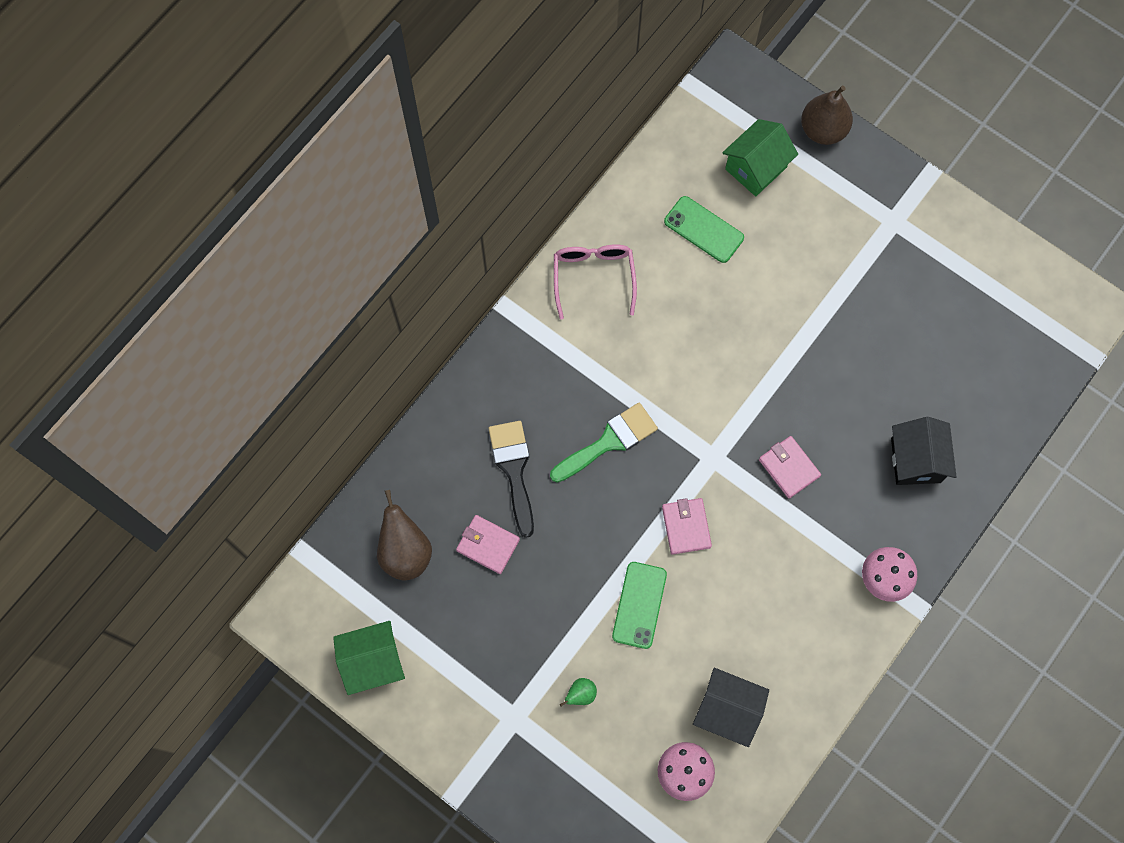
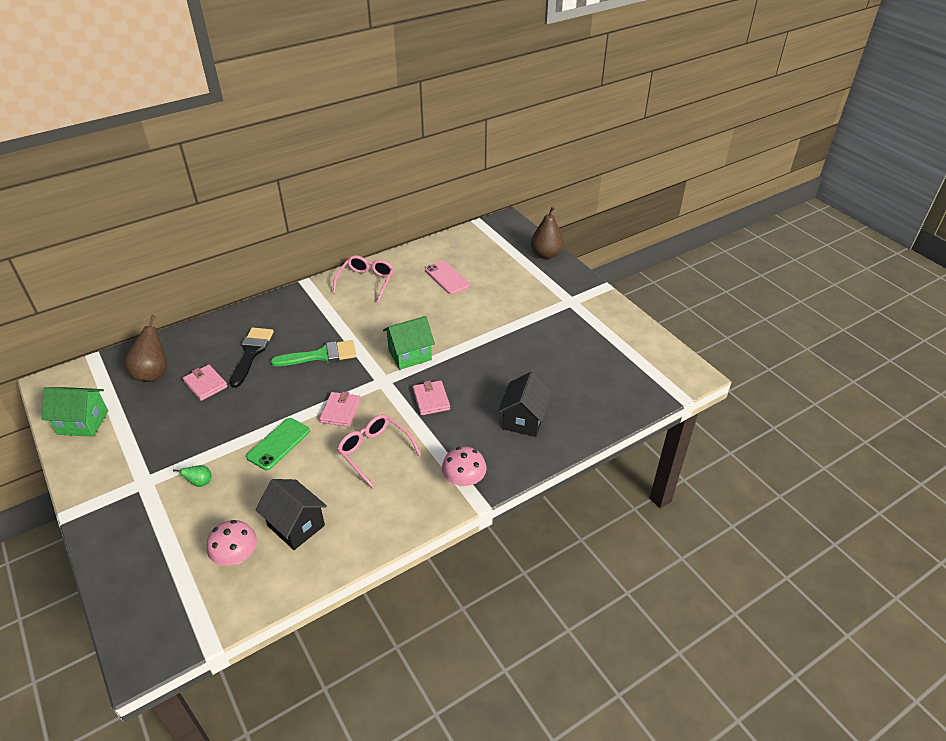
camera: 20 degrees right, 30 degrees down
green phone [664,196,744,263] -> pink phone [425,261,470,294]
green house [722,119,798,196] -> green house moved to [383,316,435,370]
none -> pink glasses [337,414,421,489]

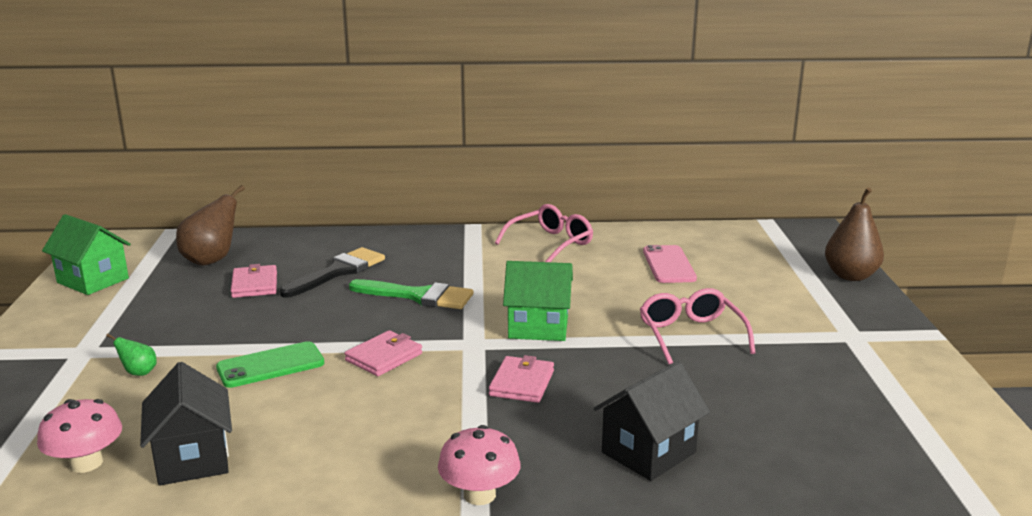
camera: 30 degrees right, 20 degrees down
pink glasses [337,414,421,489] -> pink glasses moved to [640,288,756,364]

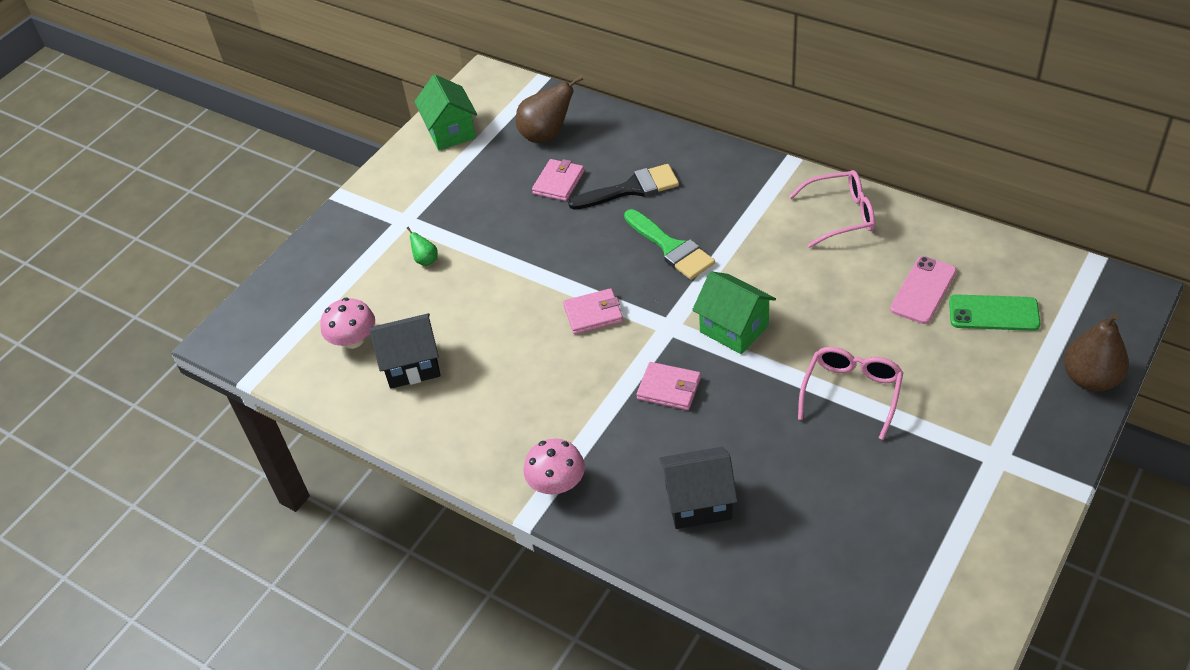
camera: 40 degrees right, 25 degrees up
black house [140,362,232,486] -> black house turned 60 degrees clockwise [369,313,441,389]
green phone [216,341,324,388] -> green phone moved to [949,294,1040,331]
pink wallet [489,355,554,403] -> pink wallet turned 60 degrees clockwise [636,362,701,410]

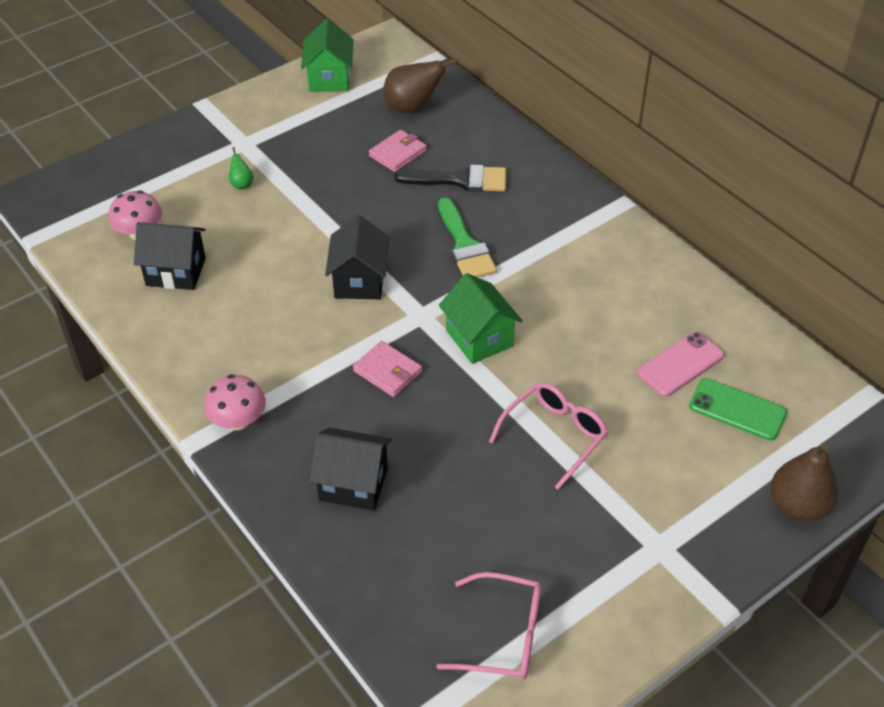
camera: 15 degrees right, 0 degrees up
pink wallet [563,288,623,335] -> black house [325,215,389,299]
pink glasses [789,170,875,248] -> pink glasses moved to [436,572,542,680]

